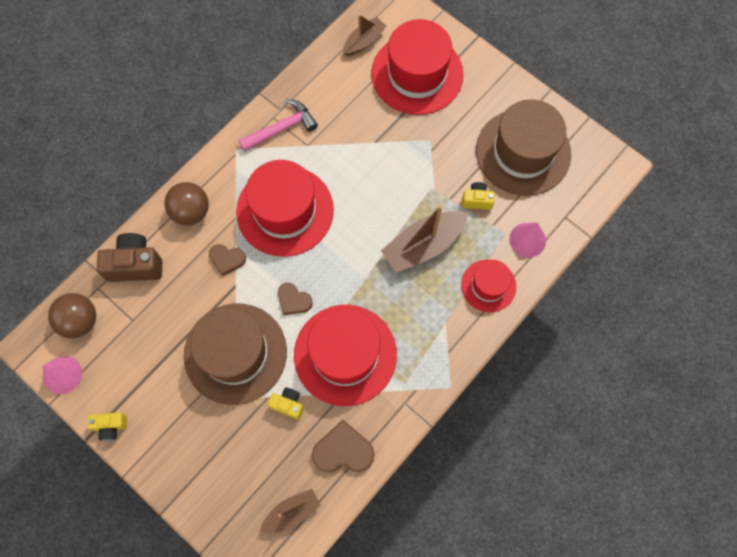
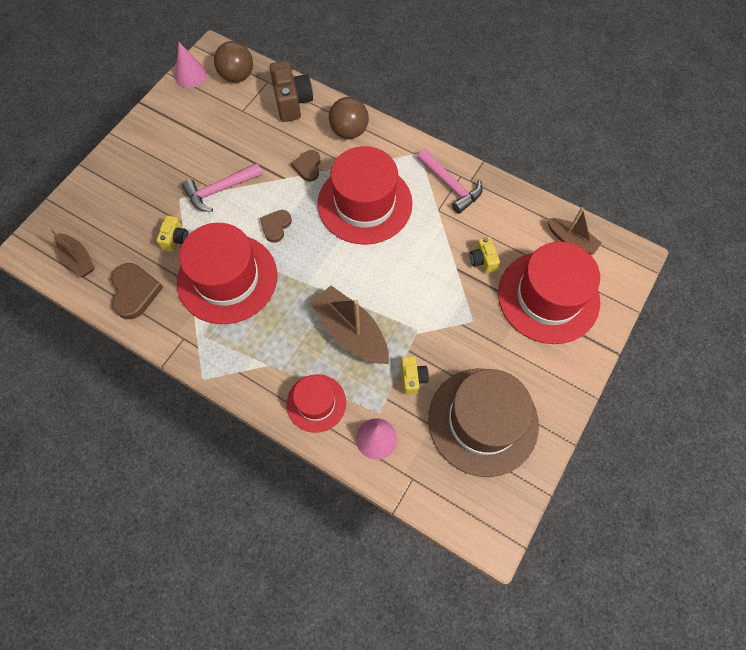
camera: 80 degrees right, 5 degrees down
yellow camera [88,412,127,441] -> yellow camera moved to [470,236,500,274]
brown hat [184,304,287,405] -> pink hammer [182,163,262,212]

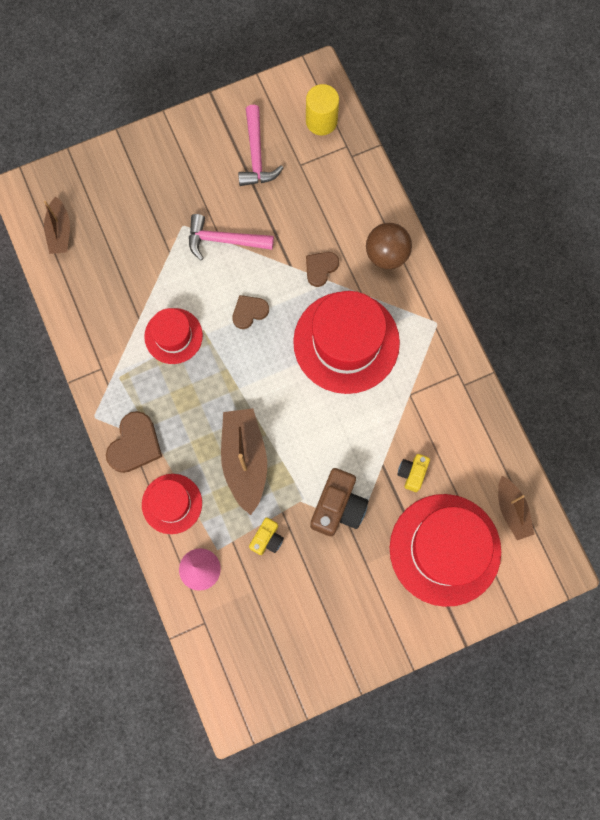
camera: 35 degrees right, 10 degrees up
brown heart [111,263,163,319] -> brown heart moved to [106,411,162,473]
yellow camera [156,216,188,252] -> none
pink cone [175,42,207,88] -> none
red hat [177,223,277,324] -> red hat [144,308,203,364], size x0.55
brown ball [214,41,253,83] -> yellow cylinder [306,84,339,135]
brown camera [269,61,313,122] -> brown camera moved to [310,468,368,536]
pink hammer [417,149,483,214] -> pink hammer moved to [238,105,283,186]
brown hat [428,368,539,477] -> none

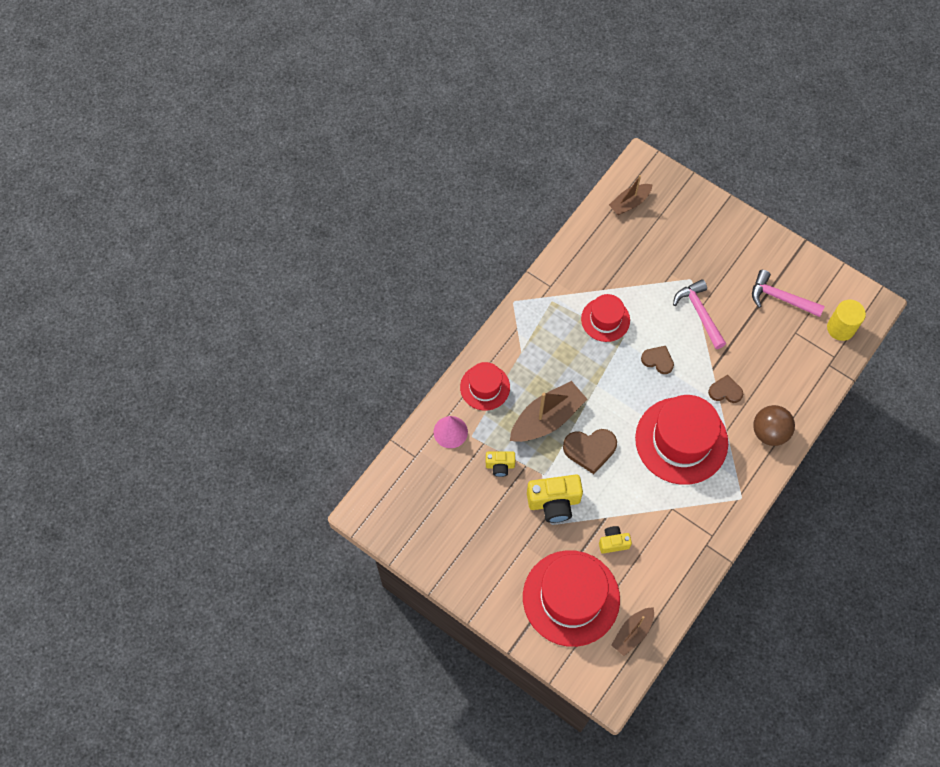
camera: 60 degrees right, 10 degrees down
brown heart [106,411,162,473] -> brown heart moved to [563,429,617,474]
pink hammer [238,105,283,186] -> pink hammer turned 60 degrees clockwise [752,270,825,317]
brown camera [310,468,368,536] -> yellow camera [527,475,583,523]

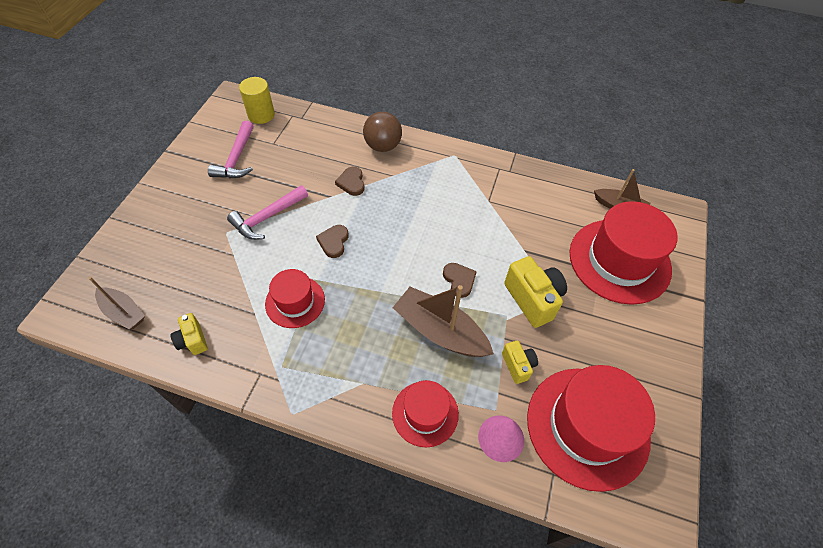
camera: 110 degrees left, 10 degrees down
brown heart [563,429,617,474] -> brown heart [443,263,477,298], size x0.64
yellow camera [599,526,632,554] -> yellow camera moved to [170,313,208,355]
red hat [635,395,728,485] -> red hat moved to [527,365,655,492]

